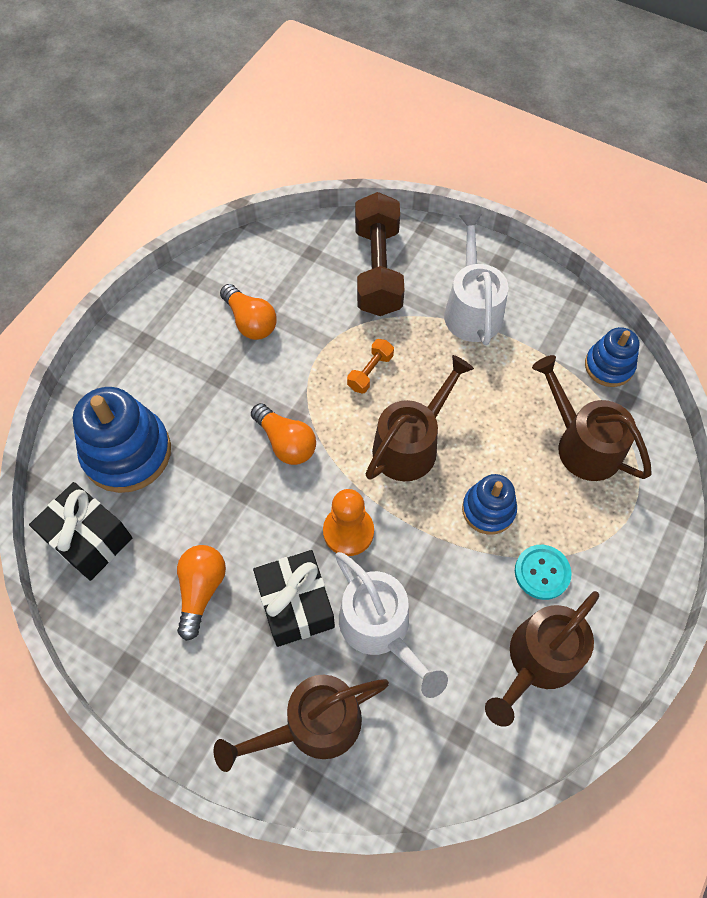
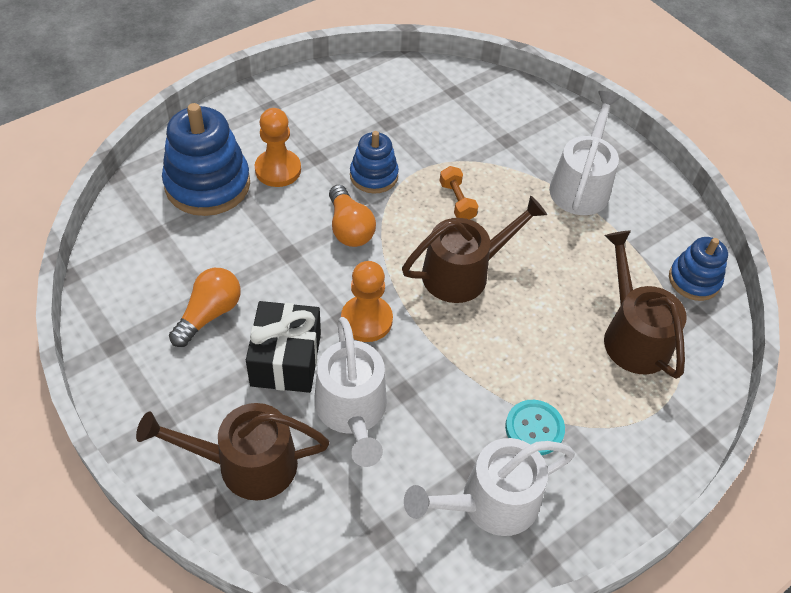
camera: 20 degrees right, 10 degrees down
black gift [29,482,132,581] -> none
orange light bulb [220,284,277,340] -> none
orange dumbbell [347,339,394,394] -> orange dumbbell turned 75 degrees counterclockwise [440,166,478,220]
brown dumbbell [355,192,405,316] -> none
blue stacking toy [462,474,517,535] -> blue stacking toy moved to [350,131,399,194]
brown watering can [485,591,599,727] -> white watering can [404,438,575,536]
none -> orange pawn [255,108,301,187]

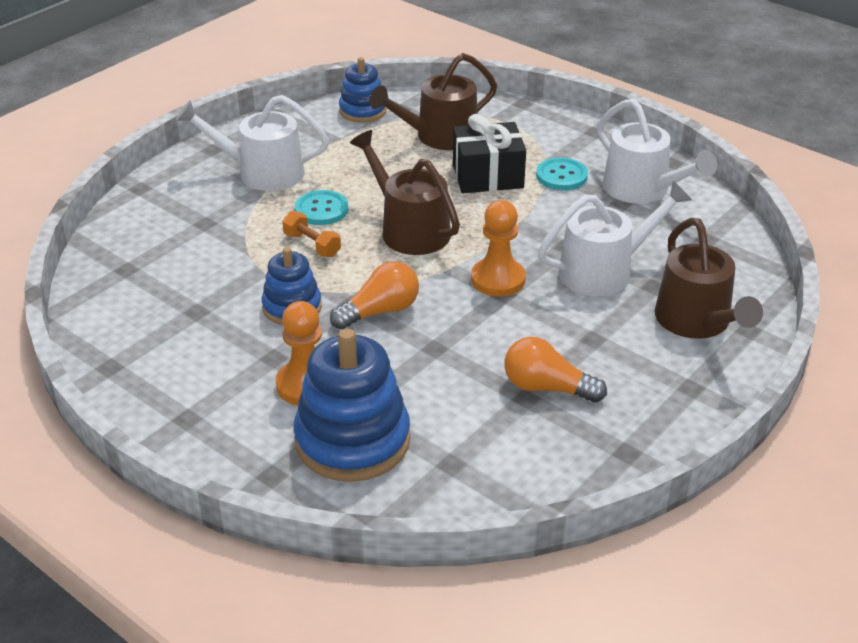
camera: 100 degrees left, 15 degrees down
black gift [246,301,321,393] -> black gift moved to [453,114,526,193]
orange dumbbell [440,166,478,220] -> orange dumbbell turned 75 degrees clockwise [282,211,341,257]
none -> turquoise button [295,190,348,225]

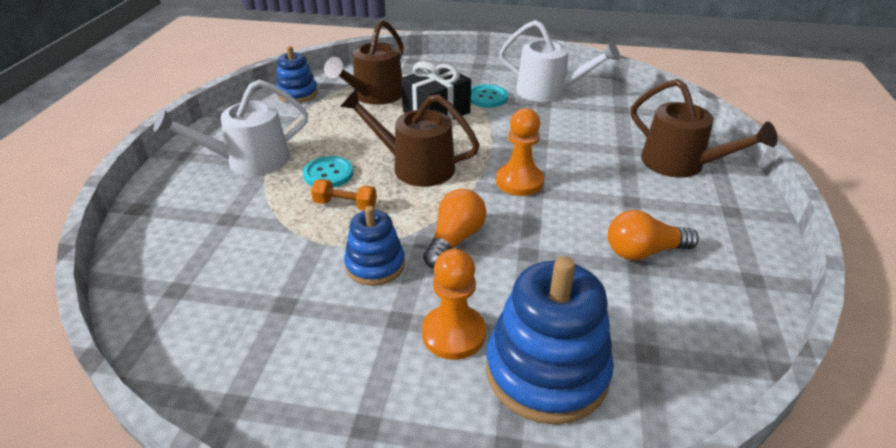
camera: 30 degrees left, 0 degrees up
white watering can [538,181,692,296] -> none

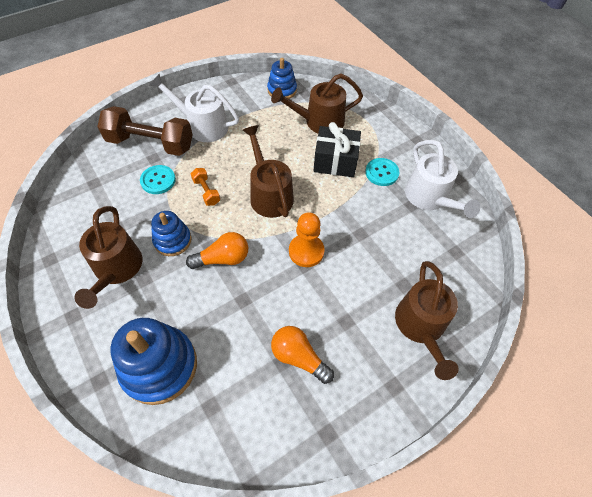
camera: 45 degrees right, 20 degrees up
turquoise button [303,156,353,188] -> turquoise button moved to [140,165,176,194]
orange pawn [422,249,486,360] -> none
none -> brown watering can [74,206,142,309]
none -> brown dumbbell [97,106,193,156]

